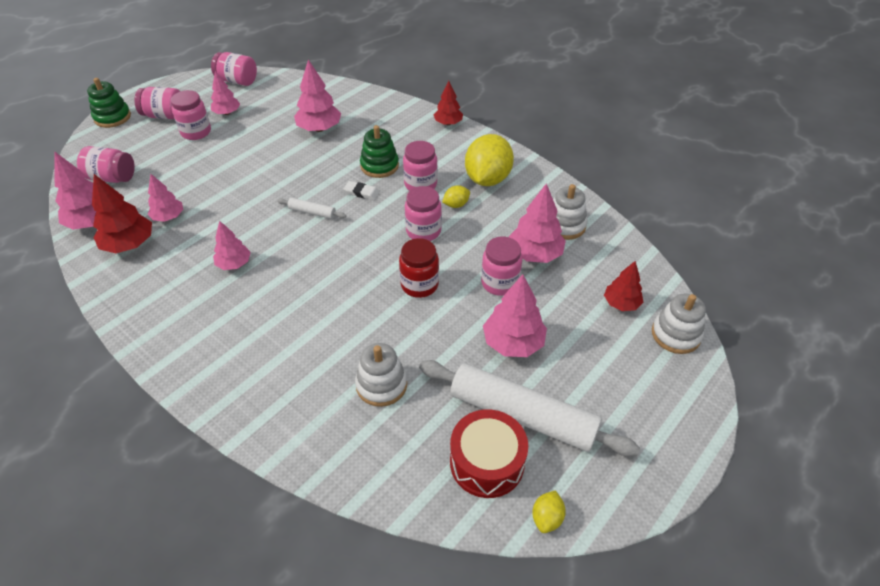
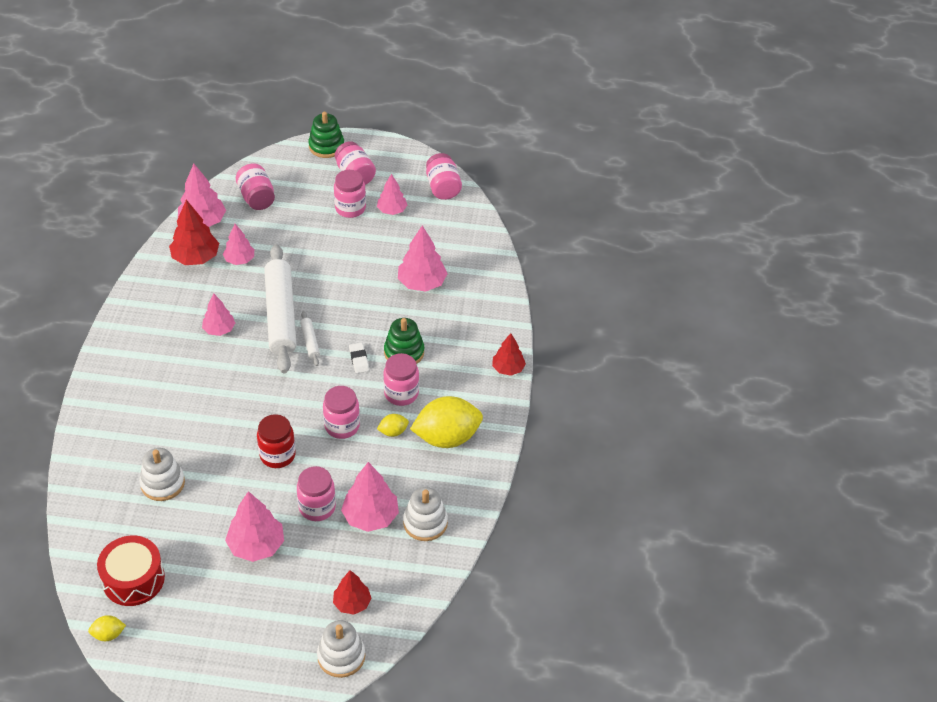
camera: 55 degrees right, 0 degrees up
white rolling pin [419,360,640,457] -> white rolling pin moved to [264,244,297,374]
yellow lemon [442,185,470,208] -> yellow lemon turned 45 degrees counterclockwise [377,414,409,437]

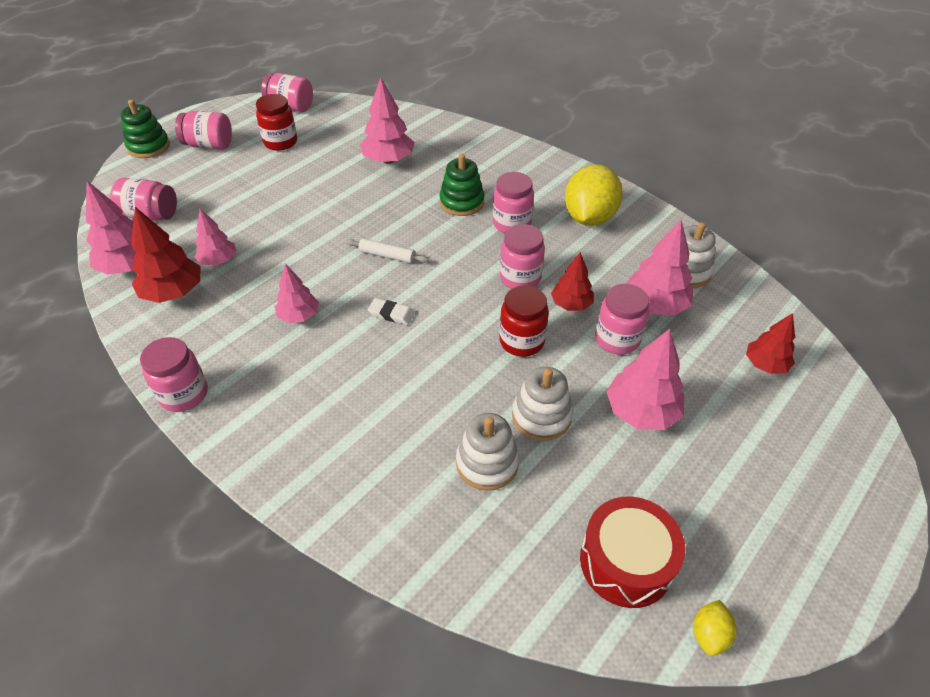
camera: 55 degrees left, 0 degrees up
white rolling pin [264,244,297,374] -> none
white stacking toy [317,620,365,678] -> white stacking toy moved to [512,367,573,441]
pink jar [334,170,366,218] -> pink jar moved to [140,337,208,412]
white eraser [349,343,369,373] -> white eraser moved to [368,298,415,325]
pink tree [377,174,407,215] -> red jar [256,94,297,151]
yellow lemon [377,414,409,437] -> none
red tree [492,333,526,376] -> red tree moved to [551,252,594,311]

